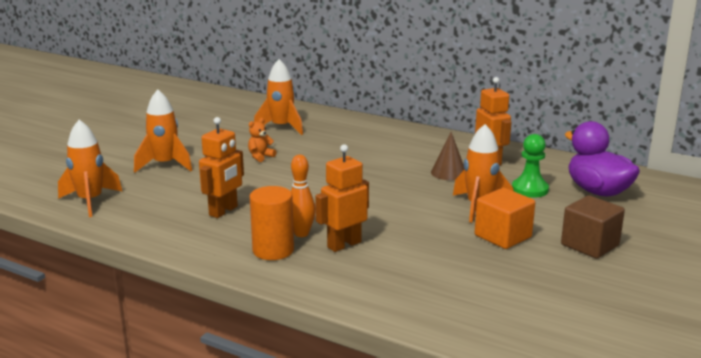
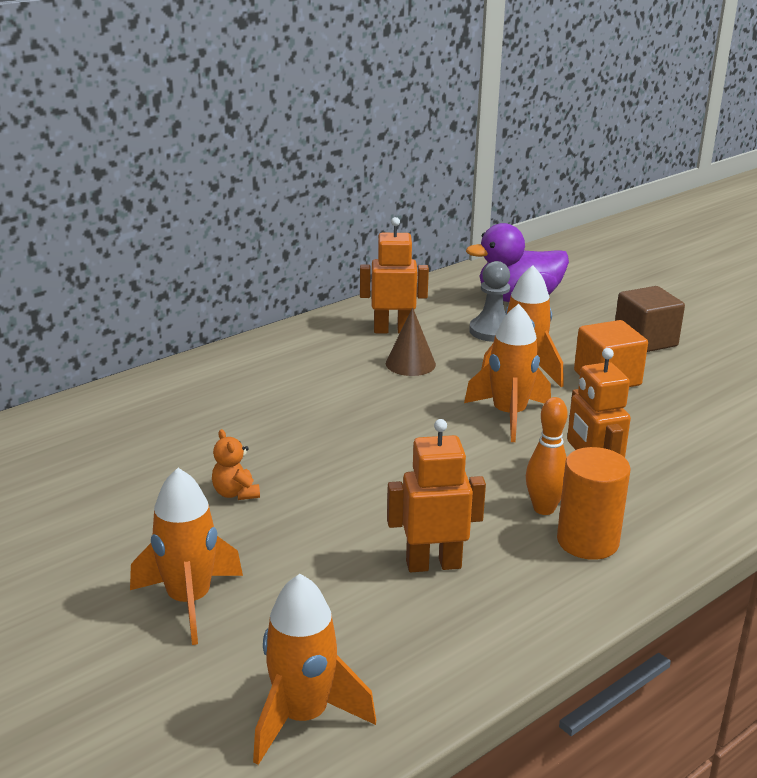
camera: 70 degrees left, 5 degrees up
orange robot [199,117,244,218] -> orange robot turned 60 degrees counterclockwise [387,419,486,572]
orange rocket [254,59,303,135] -> orange rocket moved to [464,304,551,442]
green pawn [512,134,549,198] -> grey pawn [469,261,510,342]

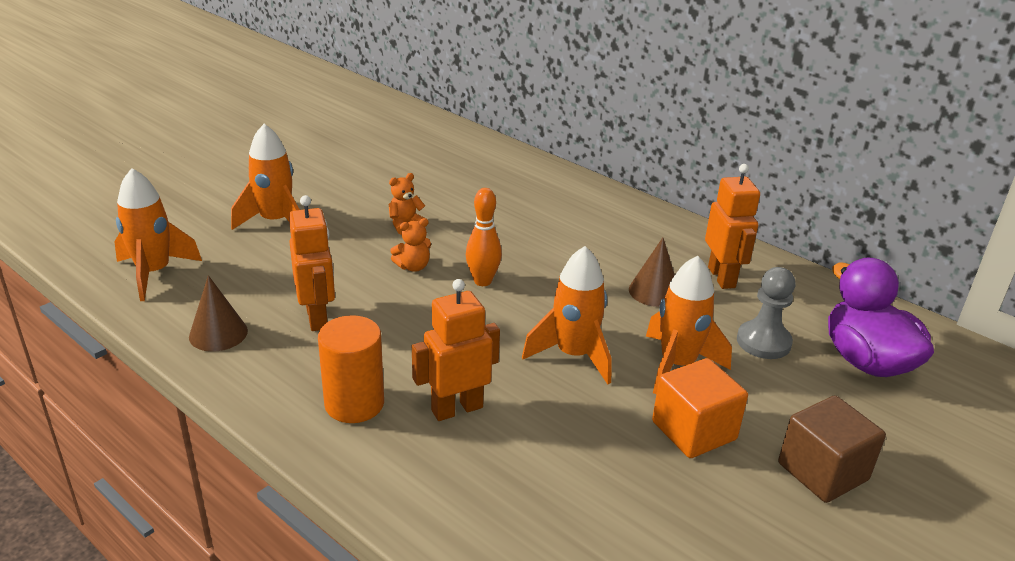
camera: 80 degrees right, 5 degrees up
orange bowling pin [526,397,568,515] -> orange bowling pin moved to [466,188,502,286]
none -> brown cone [189,275,248,352]
none -> orange teddy bear [390,218,431,272]

